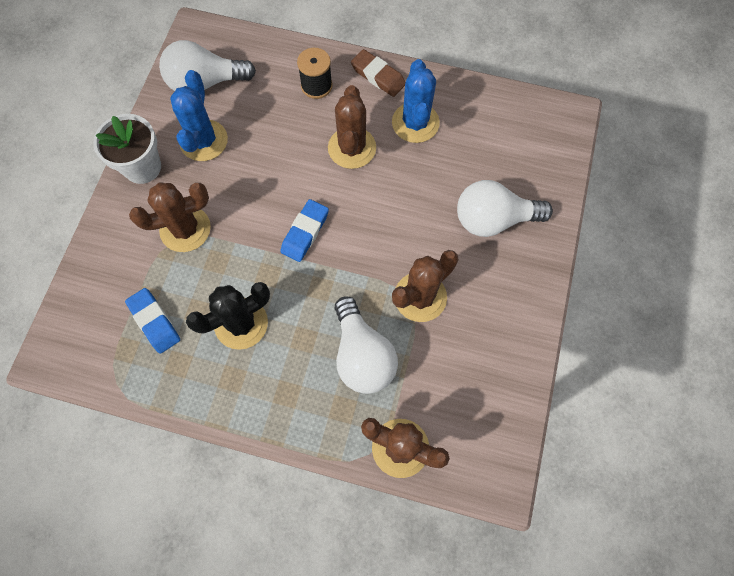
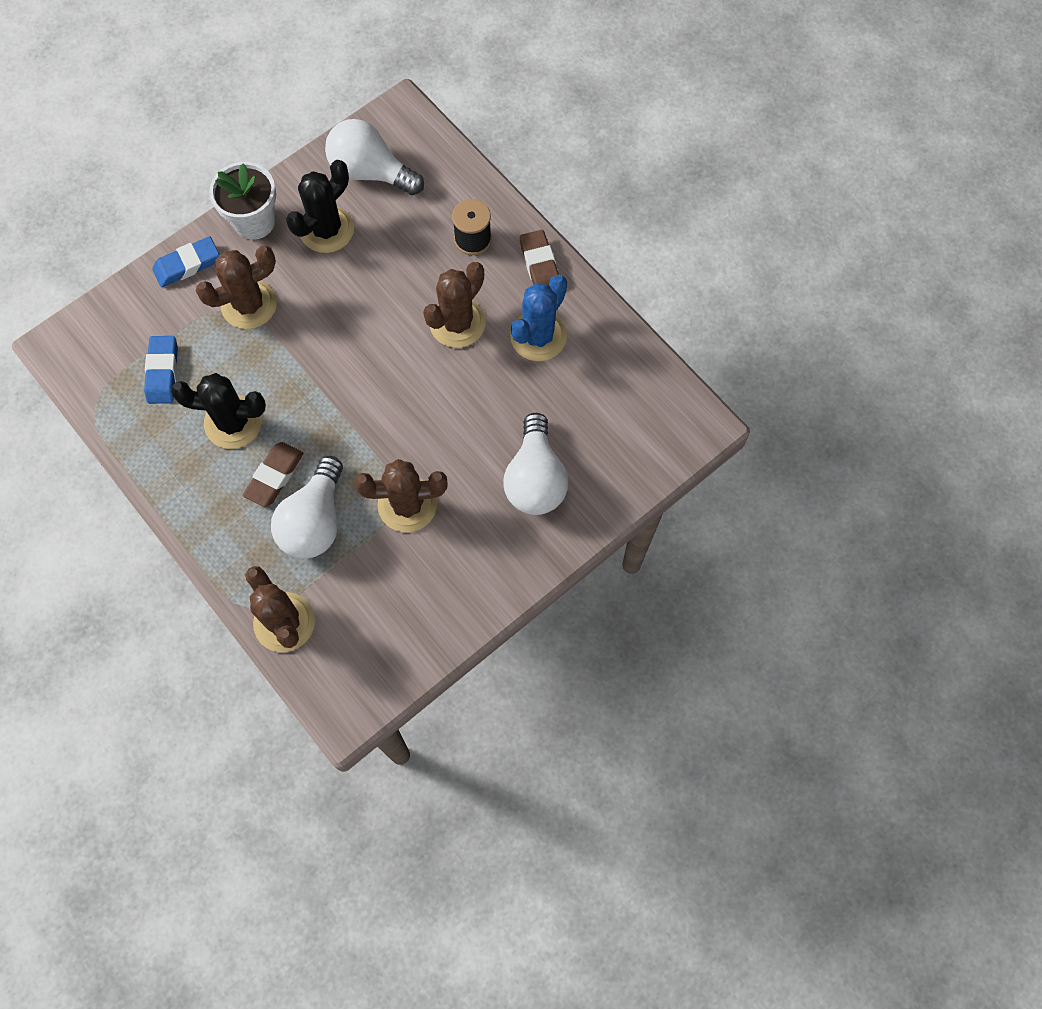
camera: 35 degrees right, 0 degrees up
brown cactus [129,182,211,252] -> brown cactus turned 45 degrees counterclockwise [196,246,277,329]
blue cactus [170,70,228,161] -> black cactus [286,160,354,253]
blue eraser [280,199,329,262] -> blue eraser moved to [152,236,220,287]
white light bulb [457,180,553,237] -> white light bulb turned 120 degrees counterclockwise [503,413,568,515]
none -> brown eraser [243,442,303,507]

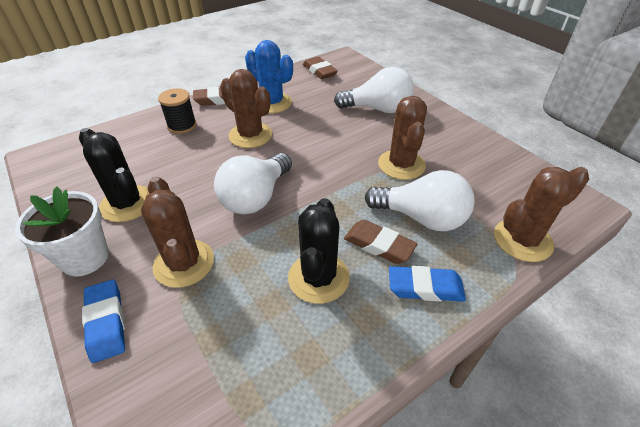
camera: 85 degrees left, 25 degrees down
blue eraser [144,336,178,404] -> blue eraser moved to [389,266,466,302]
white light bulb [325,119,424,195] -> white light bulb moved to [214,153,292,214]
none -> brown eraser [303,57,338,79]

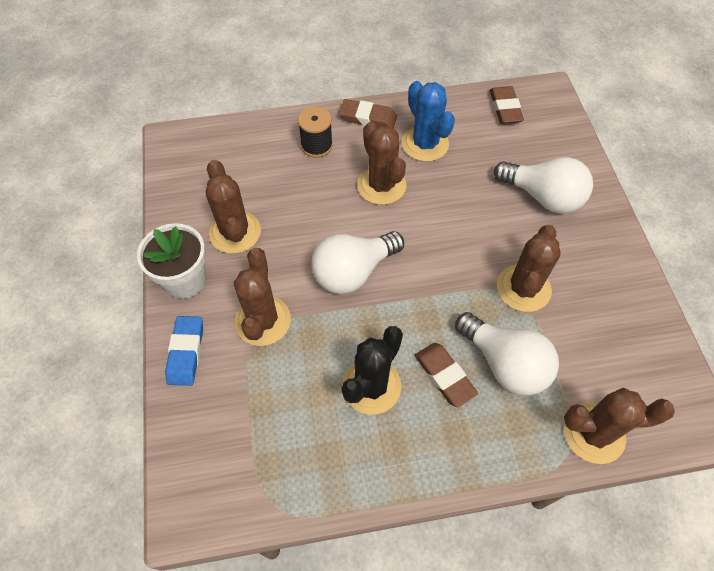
camera: 25 degrees right, 15 degrees up
black cactus [79,128,149,222] -> brown cactus [206,160,261,254]
blue eraser [389,266,466,302] -> none

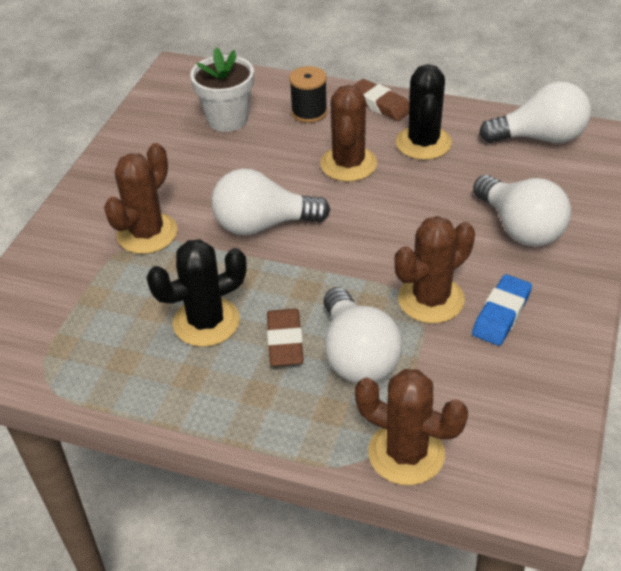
camera: 30 degrees right, 15 degrees down
white flower pot [137,223,206,299] -> white flower pot moved to [190,47,254,132]
blue eraser [165,316,203,386] -> blue eraser moved to [472,274,532,346]
brown cactus [206,160,261,254] -> none
blue cactus [402,81,455,162] -> black cactus [396,64,452,160]
brown eraser [490,86,524,124] -> white light bulb [479,81,591,143]

